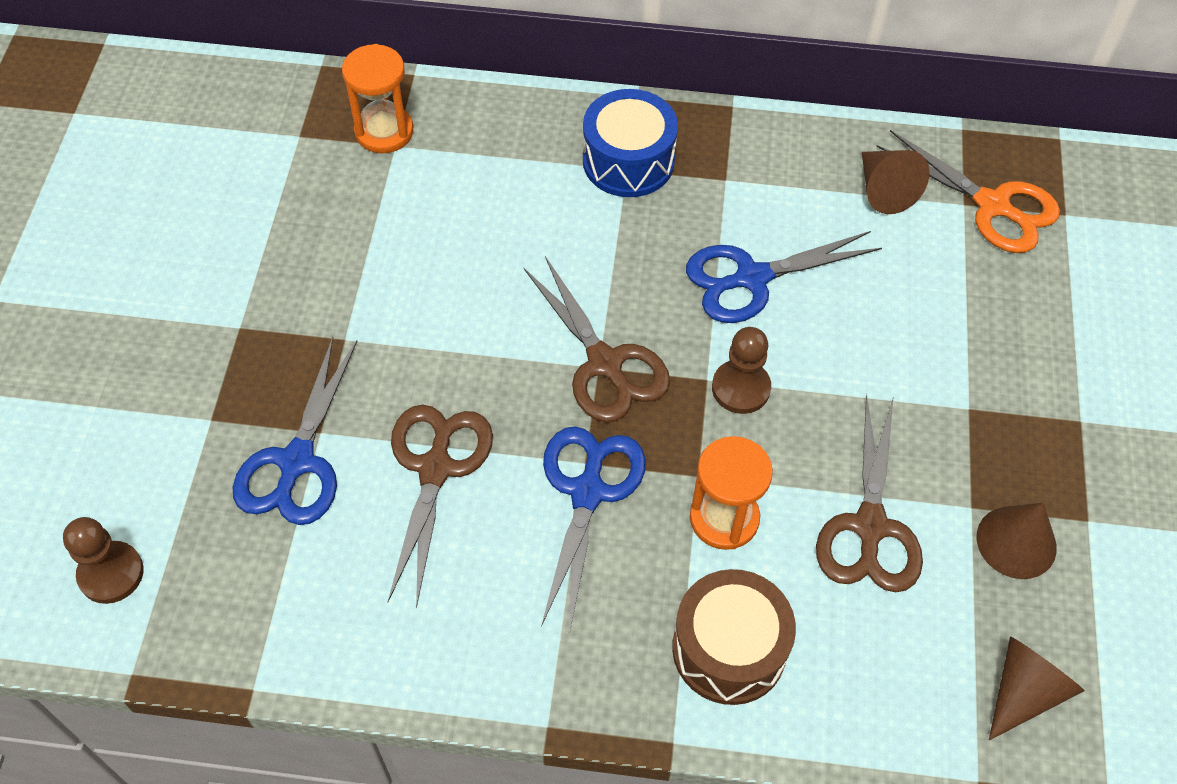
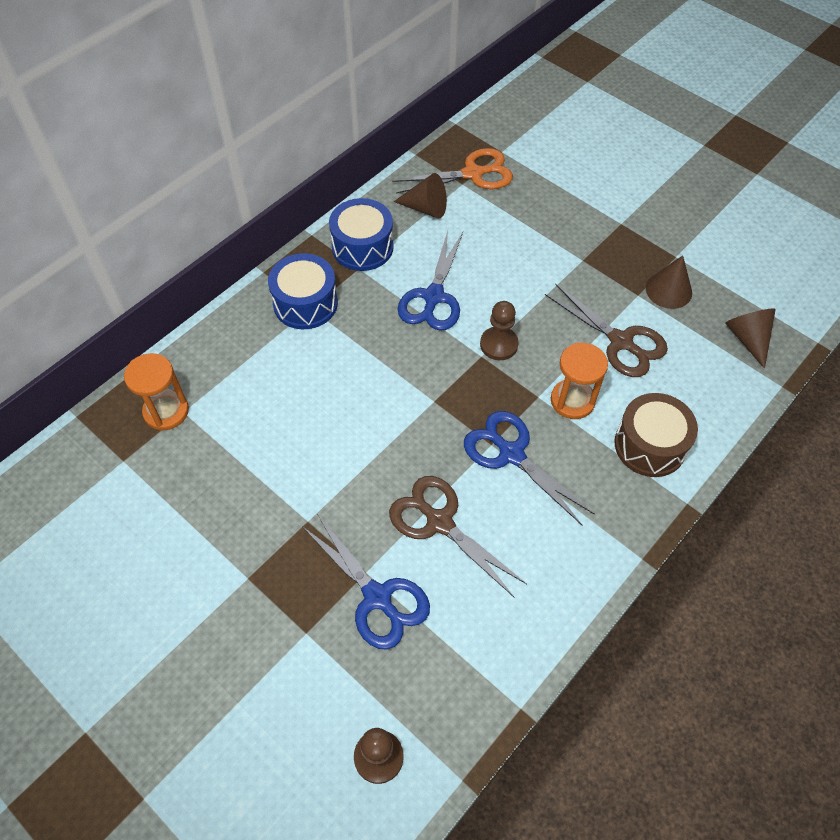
camera: 55 degrees left, 0 degrees up
brown scissors [524,256,670,422] -> none
none -> blue drum [329,198,394,271]

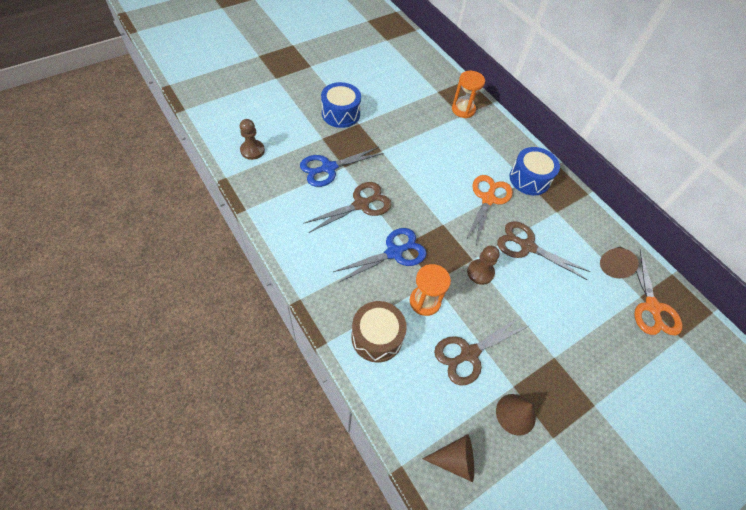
camera: 100 degrees right, 0 degrees up
blue drum [329,198,394,271] -> blue drum moved to [321,82,361,128]
blue scissors [398,231,463,331] -> brown scissors [497,221,590,280]
none -> orange scissors [466,175,513,245]

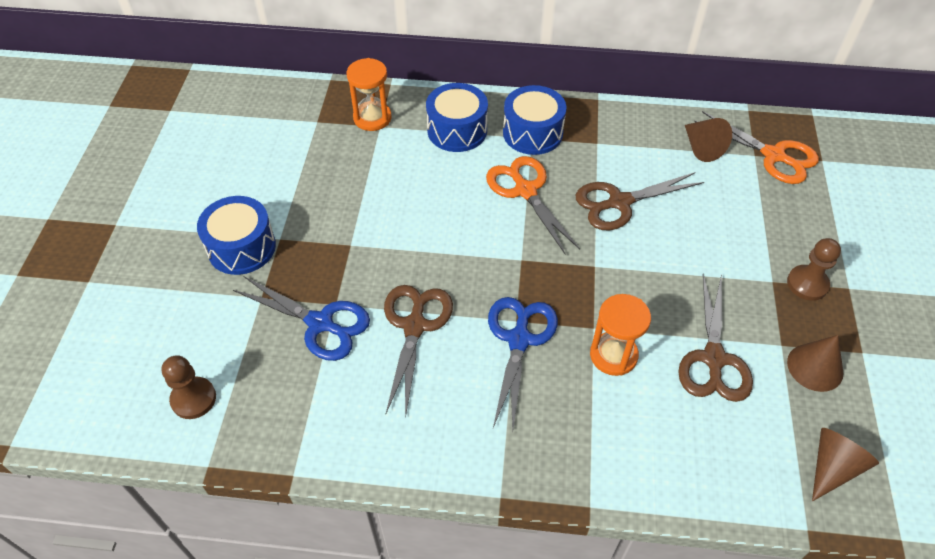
camera: 45 degrees left, 5 degrees down
blue scissors [300,147,384,187] -> blue scissors turned 75 degrees counterclockwise [233,276,370,361]
brown drum [351,301,407,363] -> none
brown pawn [467,245,500,285] -> brown pawn moved to [787,238,841,301]
none -> blue drum [426,83,488,152]

